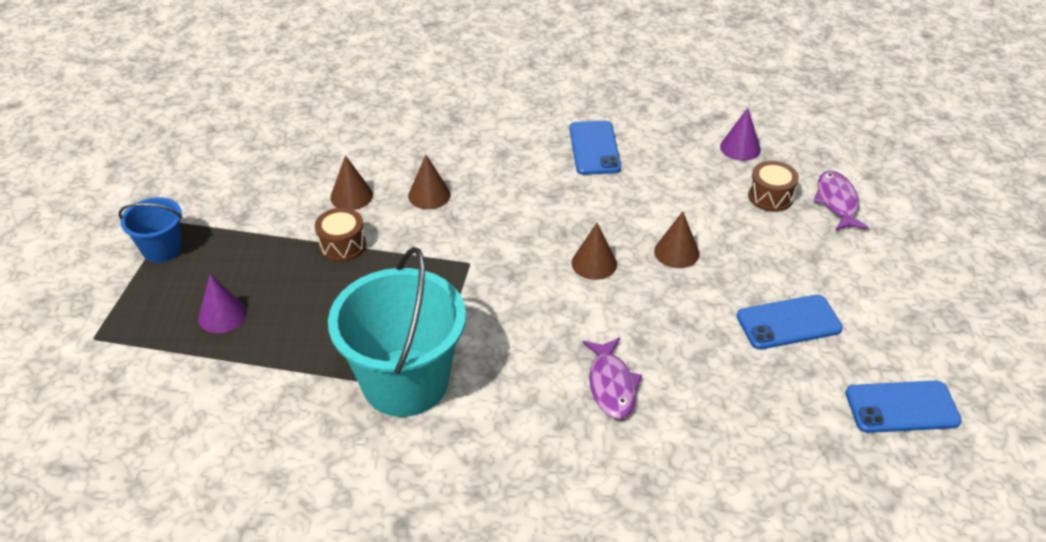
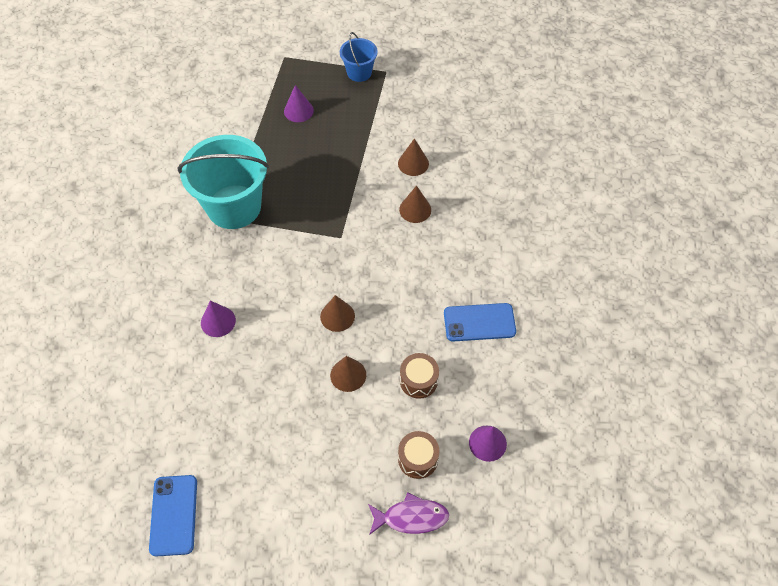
camera: 90 degrees right, 15 degrees up
brown drum [315,208,366,262] -> brown drum moved to [400,353,439,399]
purple fish [583,338,642,419] -> purple cone [201,301,236,337]
blue phone [737,295,843,350] -> none

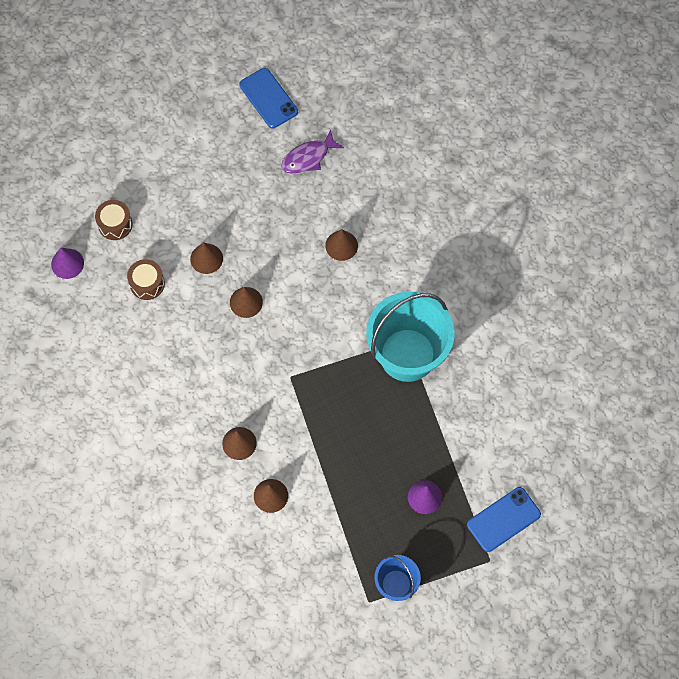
camera: 150 degrees right, 10 degrees up
purple cone [201,301,236,337] -> brown cone [325,229,358,261]
purple fish [368,492,449,535] -> purple fish moved to [281,129,344,174]
blue phone [444,303,516,342] -> blue phone moved to [467,487,541,552]

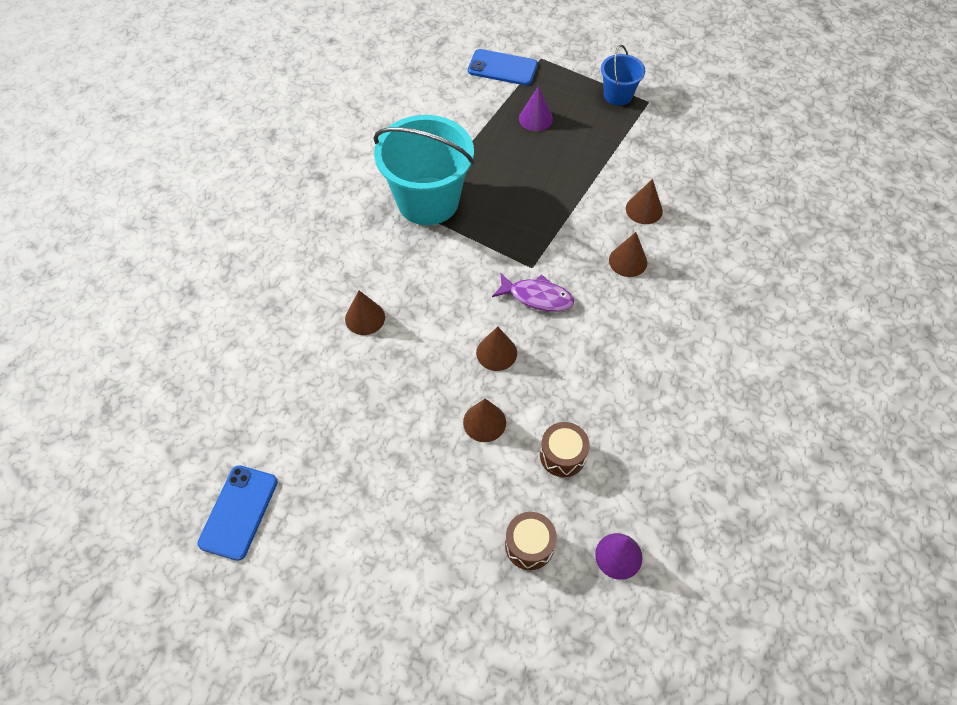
camera: 130 degrees left, 10 degrees down
purple fish [281,129,344,174] -> purple fish moved to [492,273,574,312]

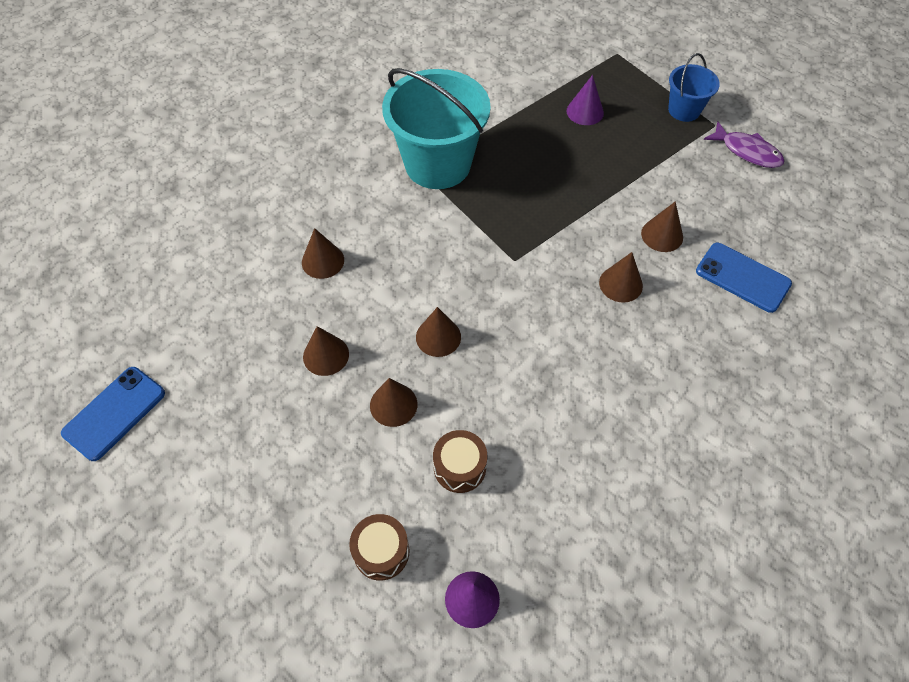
camera: 20 degrees right, 0 degrees up
blue phone [468,49,538,86] -> blue phone moved to [696,243,792,313]
purple fish [492,273,574,312] -> purple fish moved to [704,122,785,168]
none -> brown cone [303,326,349,376]

